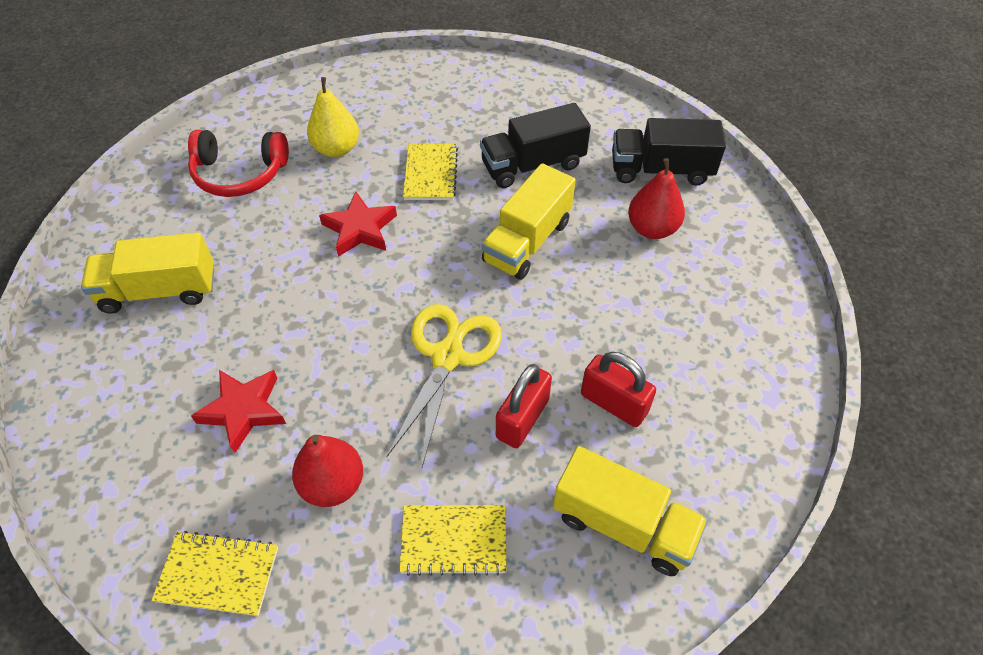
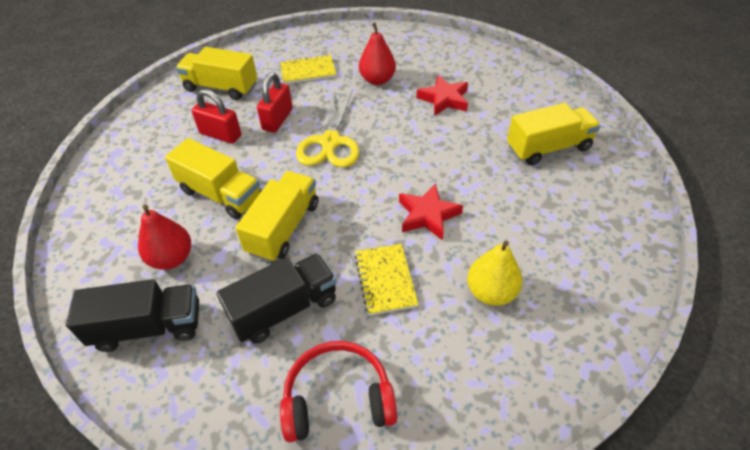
camera: 170 degrees right, 5 degrees down
yellow notebook [151,531,278,616] -> none
red headphones [188,130,289,197] -> red headphones moved to [280,341,397,443]
none -> yellow truck [165,138,261,219]

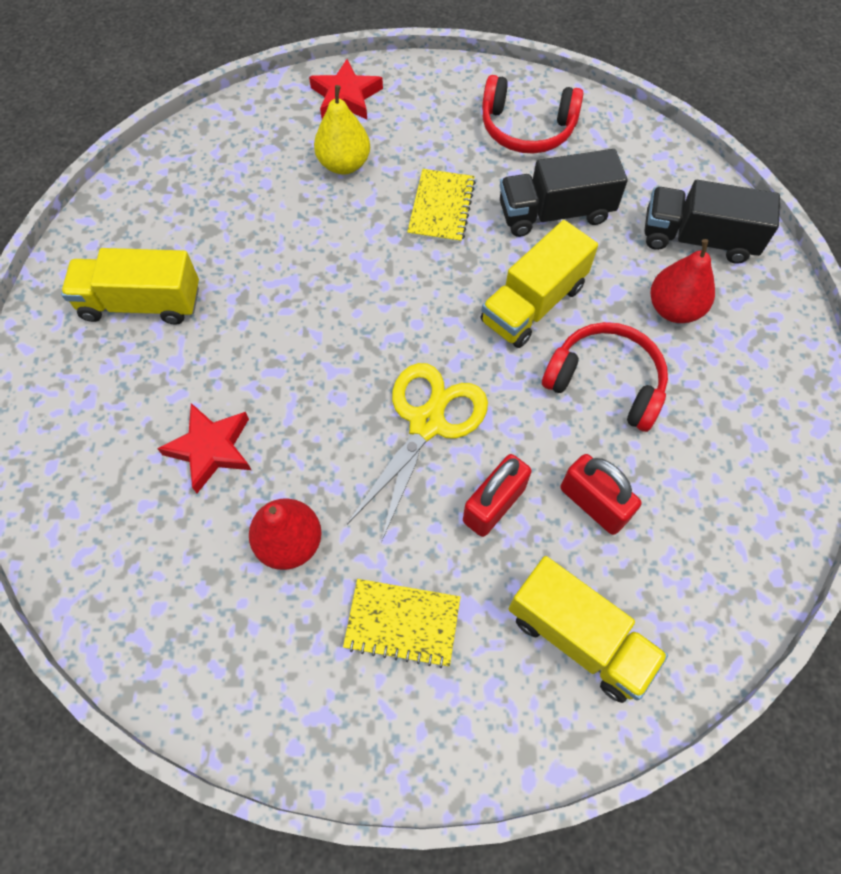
camera: 160 degrees left, 15 degrees up
yellow truck [165,138,261,219] -> red headphones [542,322,668,432]
red star [399,183,463,240] -> red star moved to [309,59,383,120]

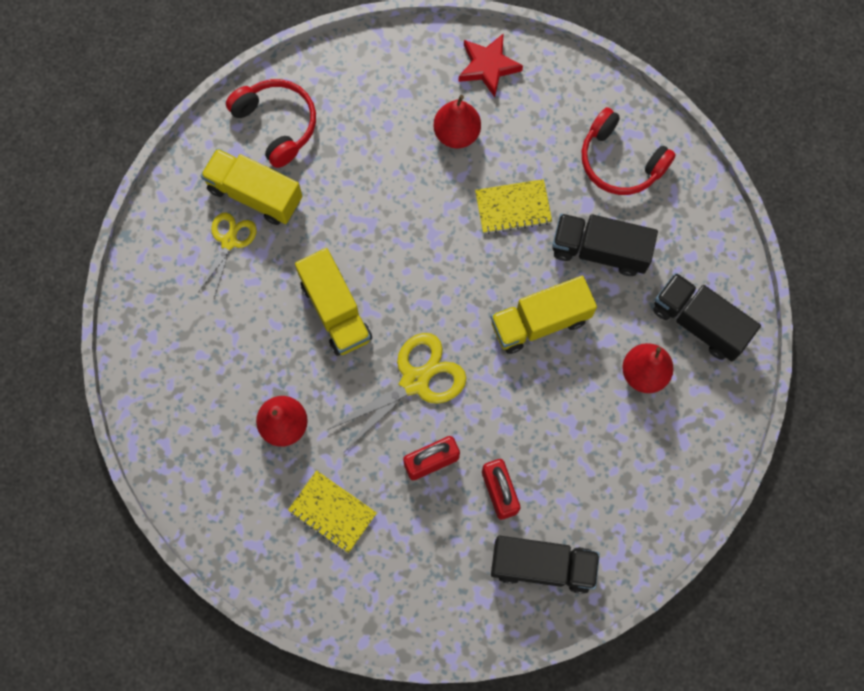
camera: 25 degrees right, 10 degrees up
red star [157,403,251,493] -> none
yellow pear [314,85,370,175] -> red pear [433,95,481,148]
yellow notebook [407,169,476,243] -> yellow notebook turned 45 degrees clockwise [475,179,552,234]
yellow truck [508,556,668,703] -> yellow truck moved to [295,248,372,356]
red headphones [542,322,668,432] -> red headphones moved to [226,79,316,168]
none -> yellow scissors [198,213,256,298]
none -> black truck [491,536,600,594]

